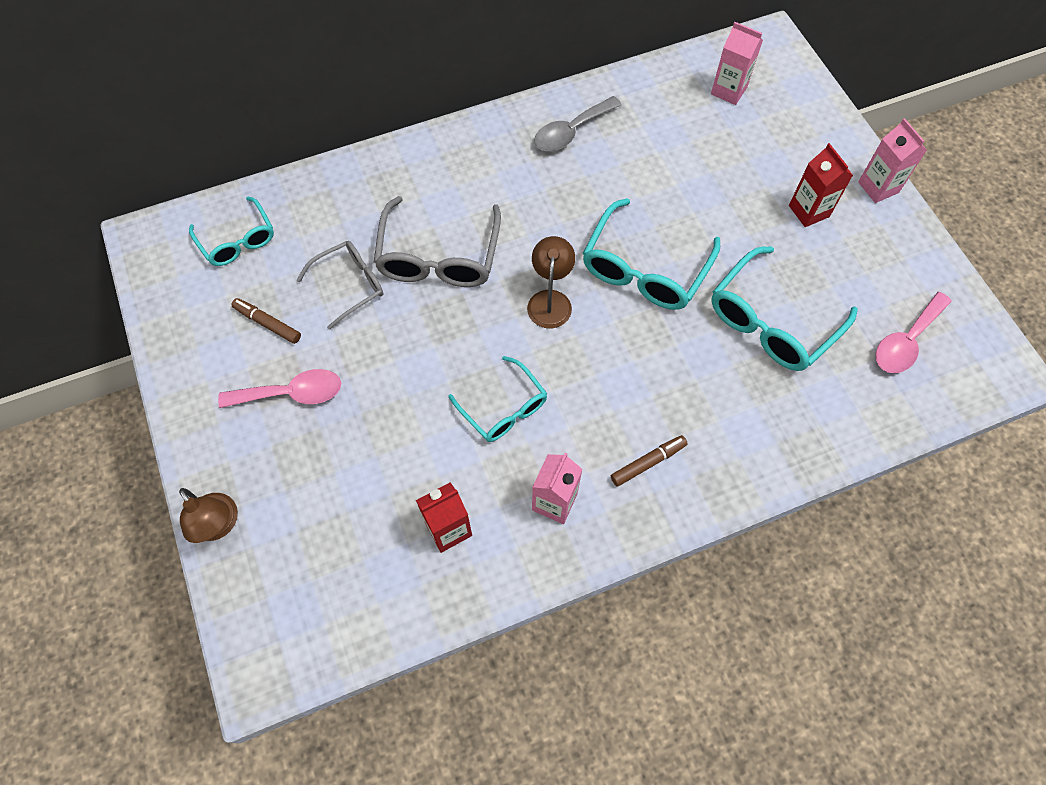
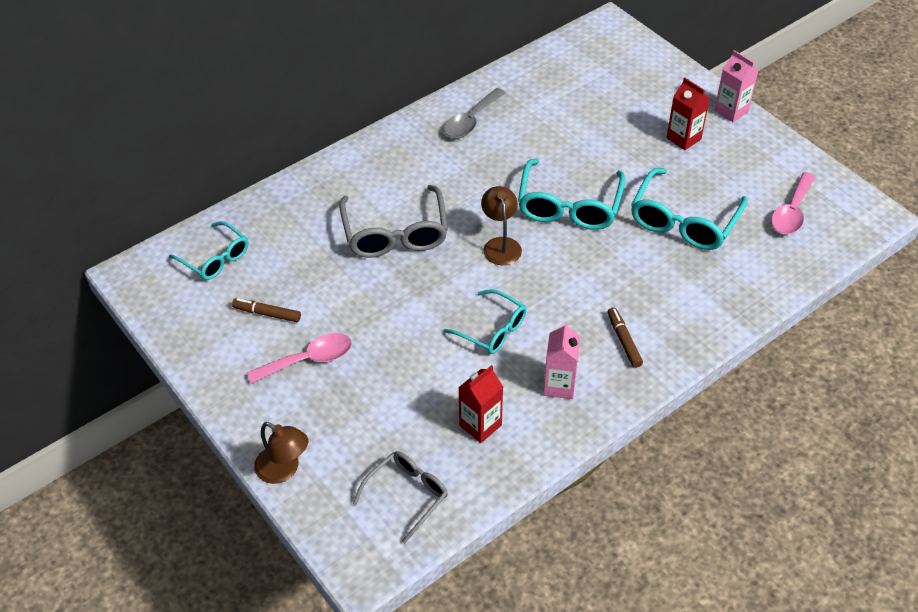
camera: 15 degrees left, 15 degrees down
grey glasses [297,241,383,330] -> grey glasses moved to [353,451,448,544]
brown marker [611,435,688,487] -> brown marker turned 60 degrees counterclockwise [607,307,643,368]
pink carton [711,22,763,105] -> none

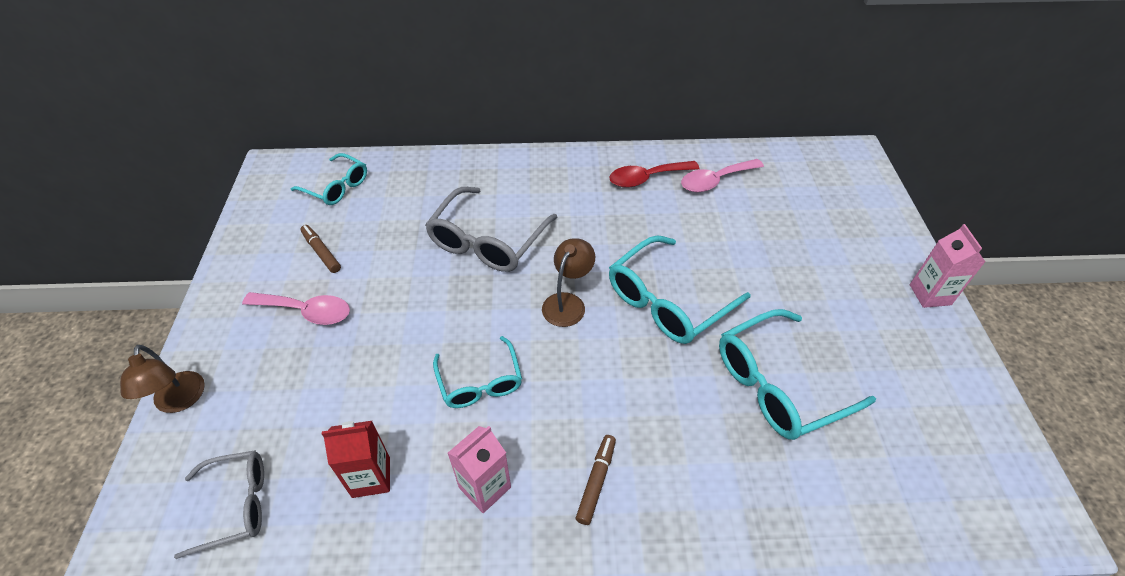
camera: 35 degrees right, 0 degrees up
turquoise glasses [169,221,248,280] -> turquoise glasses turned 45 degrees counterclockwise [290,153,367,205]
grey spoon [444,88,506,138] -> red spoon [609,161,699,188]
red carton [666,77,710,150] -> none
pink spoon [771,172,815,234] -> pink spoon moved to [681,159,764,192]

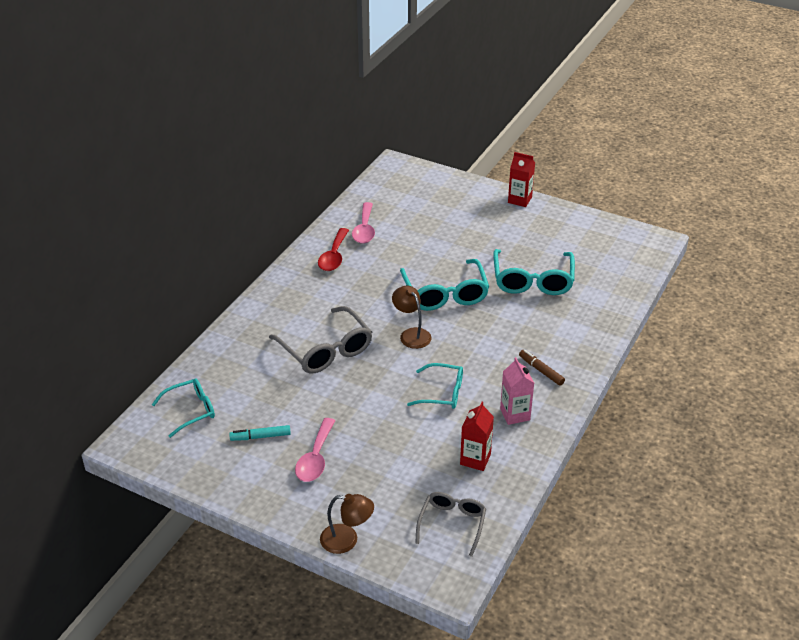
camera: 60 degrees left, 10 degrees down
pink spoon [242,292,350,325] -> pink spoon turned 150 degrees clockwise [295,418,335,482]
brown marker [301,225,341,273] -> turquoise marker [229,425,291,441]
pink carton [910,224,985,308] -> red carton [508,152,535,207]

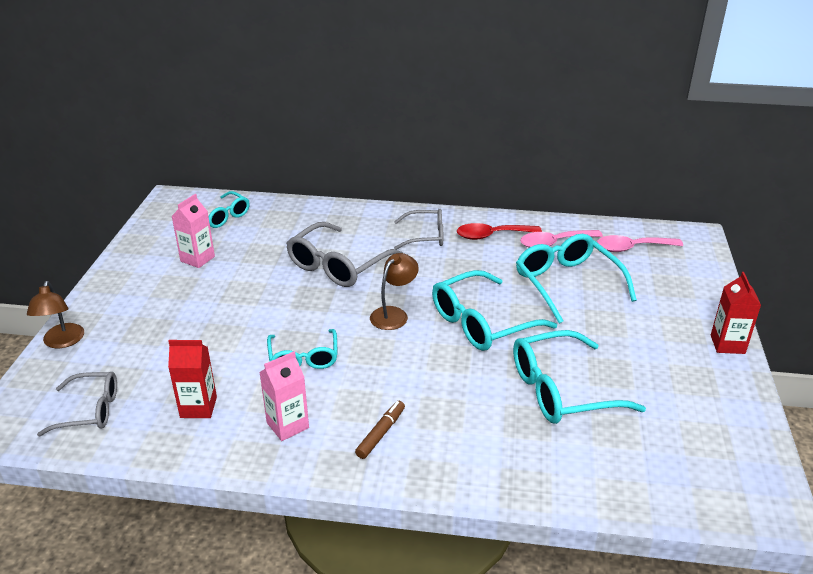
camera: 70 degrees right, 5 degrees down
turquoise marker [229,425,291,441] -> pink carton [172,194,215,268]
pink spoon [295,418,335,482] -> pink spoon moved to [597,235,683,252]
none -> grey glasses [394,209,443,250]
none -> turquoise glasses [516,234,637,324]

